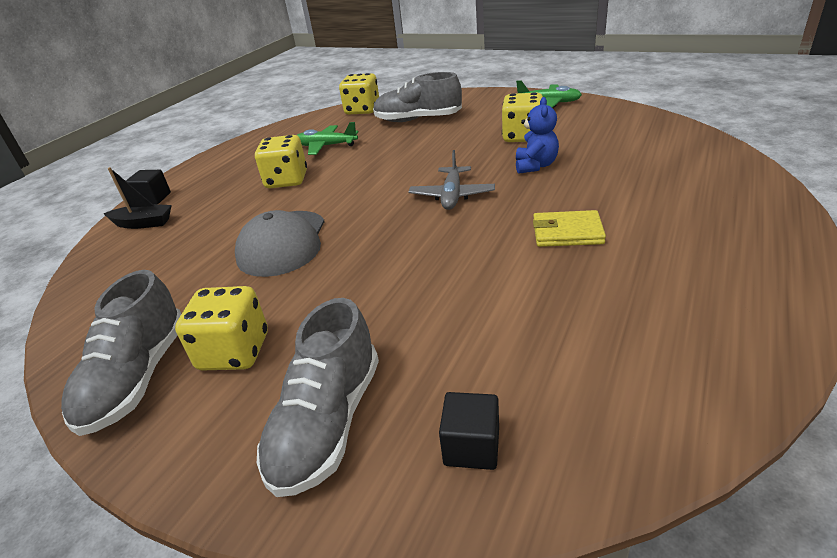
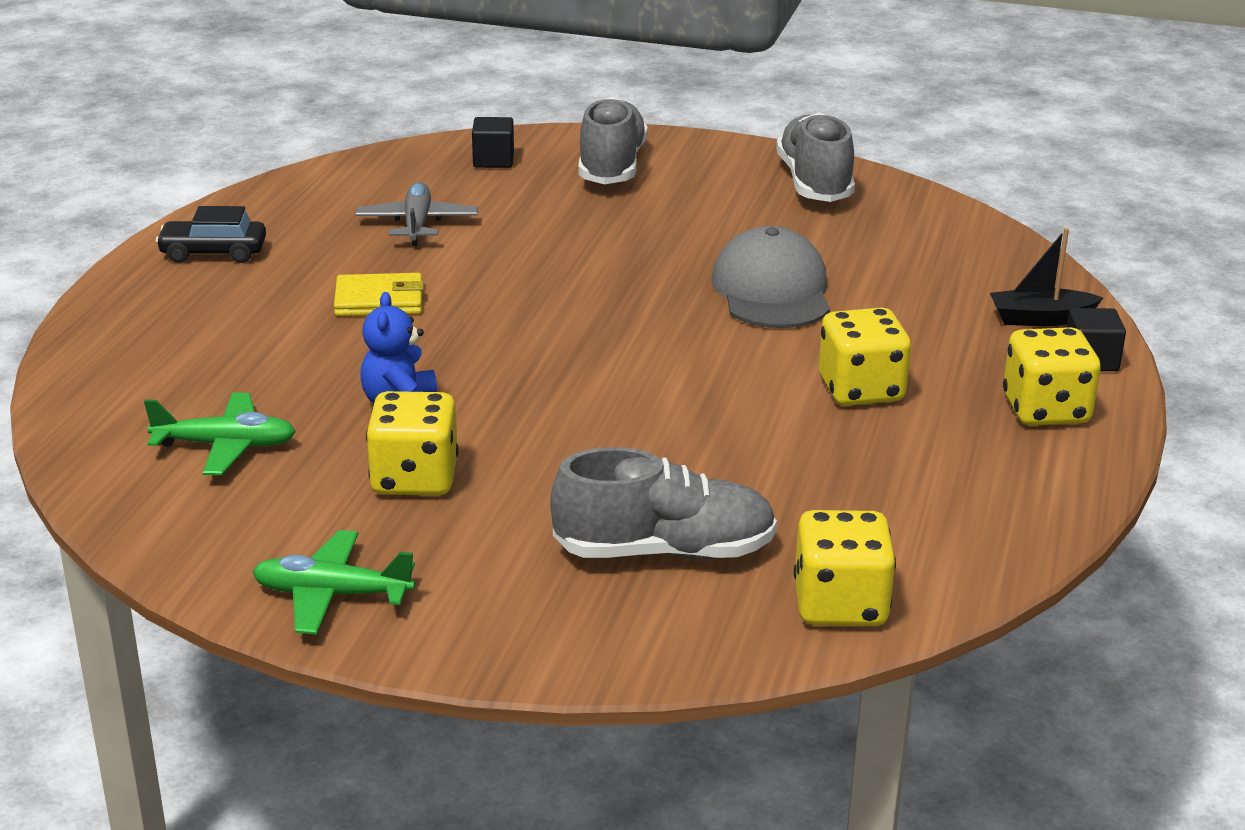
camera: 165 degrees right, 5 degrees down
yellow dice [175,286,268,371] -> yellow dice moved to [1003,327,1101,426]
green plane [297,122,358,155] -> green plane moved to [144,393,296,475]
grey plane [409,150,495,210] -> grey plane moved to [355,182,478,246]
none -> black car [155,206,266,263]

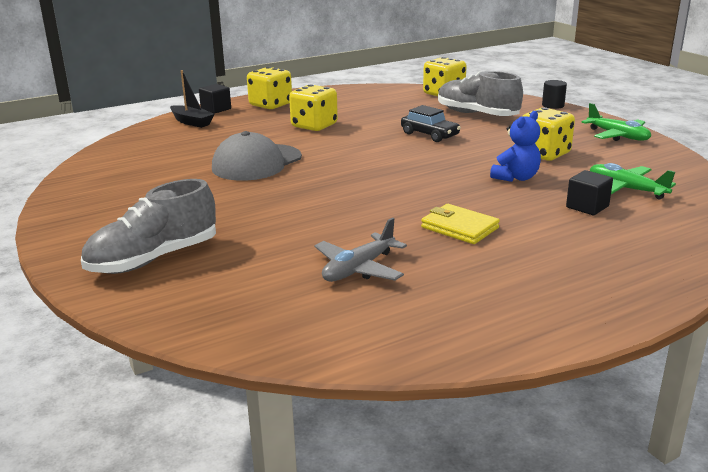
camera: 135 degrees left, 5 degrees down
black car [155,206,266,263] -> black car moved to [401,105,461,142]
black cube [472,117,514,168] -> black cube moved to [566,170,613,215]
grey shoe [776,112,855,202] -> none
none -> black cylinder [542,80,567,109]

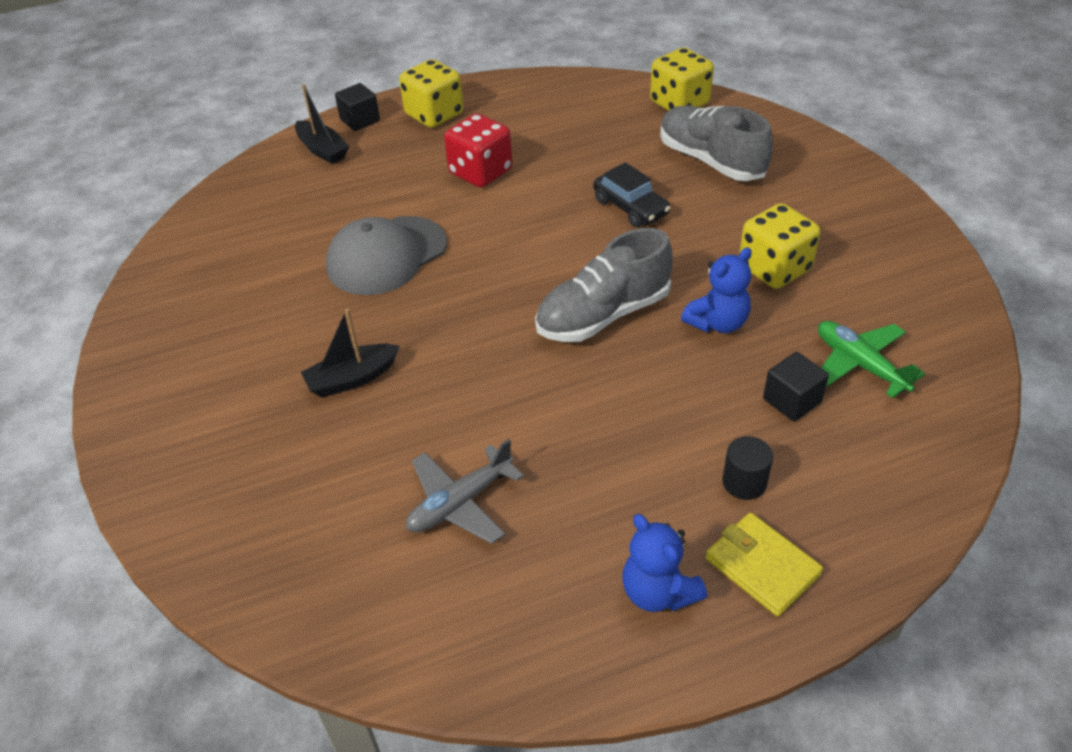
camera: 10 degrees right, 20 degrees up
grey shoe [81,179,216,274] -> grey shoe moved to [535,228,673,342]
yellow dice [289,84,338,131] -> red dice [444,113,512,188]
yellow wallet [421,204,500,244] -> yellow wallet moved to [706,513,823,617]
black cylinder [542,80,567,109] -> black cylinder moved to [722,436,773,500]
green plane [581,103,651,141] -> none
none -> black boat [301,309,399,398]
none -> blue teddy bear [622,514,707,612]

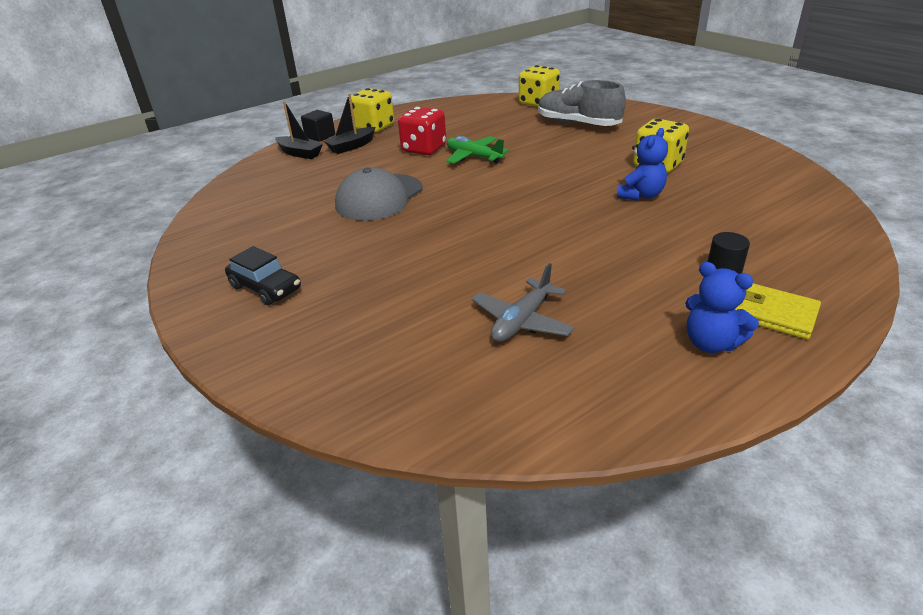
camera: 15 degrees left, 10 degrees down
black boat [301,309,399,398] -> black boat moved to [324,94,375,154]
grey shoe [535,228,673,342] -> none
black car [593,162,671,227] -> black car moved to [225,246,301,305]
black cube [763,352,829,422] -> none
green plane [818,321,925,398] -> green plane moved to [447,136,509,164]

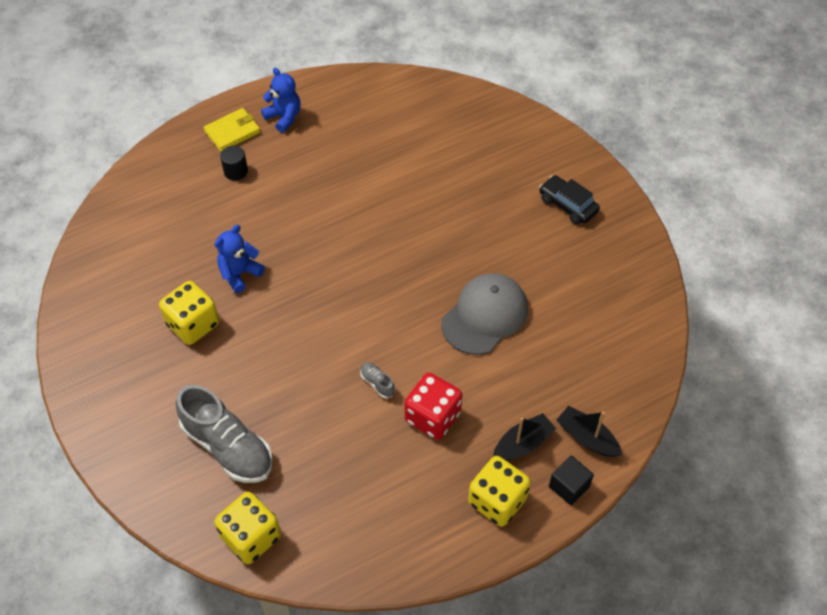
camera: 175 degrees left, 20 degrees up
green plane [447,136,509,164] -> grey shoe [360,362,395,398]
grey plane [472,263,575,342] -> none
yellow wallet [735,283,821,339] -> yellow wallet turned 75 degrees counterclockwise [204,108,260,152]

